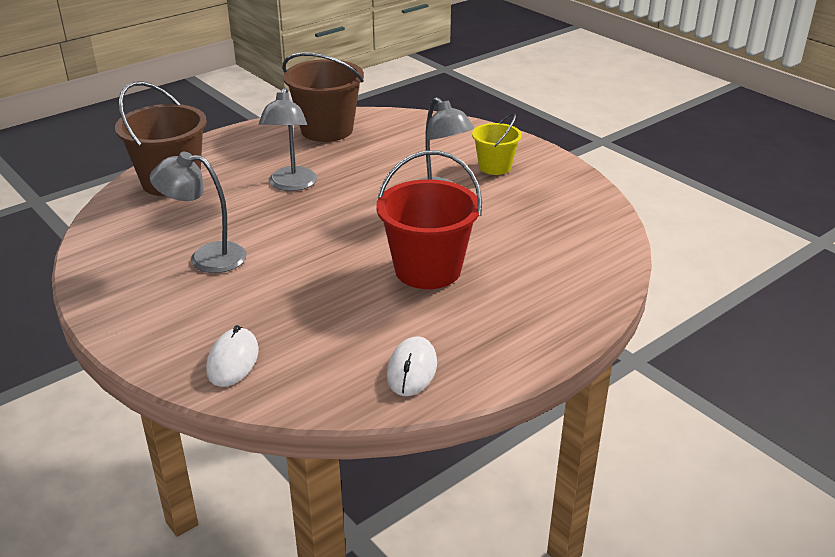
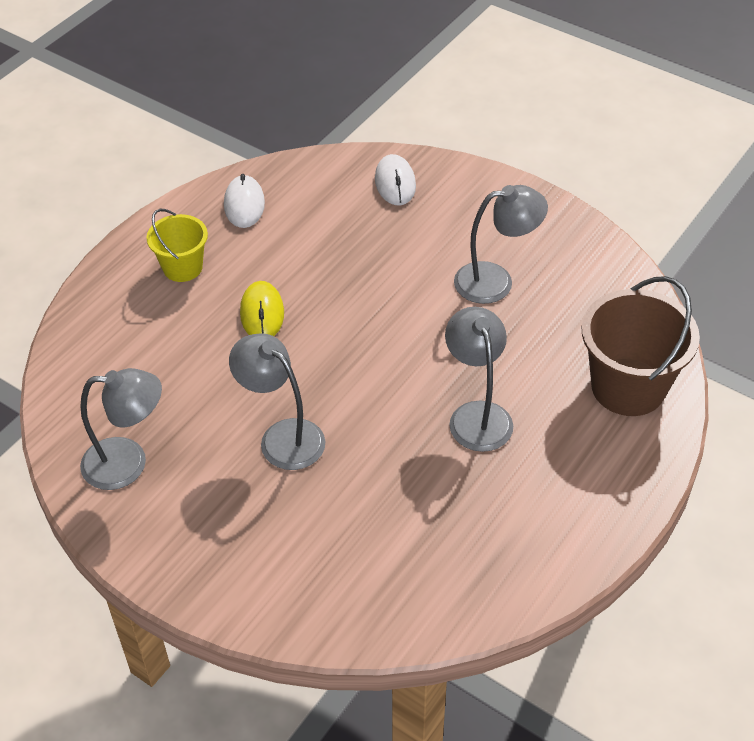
camera: 165 degrees right, 15 degrees up
brown bucket [282,52,364,142] -> none
red bucket [376,150,482,289] -> yellow mouse [240,281,284,336]
yellow bucket [472,113,522,175] -> yellow bucket moved to [147,209,208,282]
none -> grey lamp [80,368,162,490]

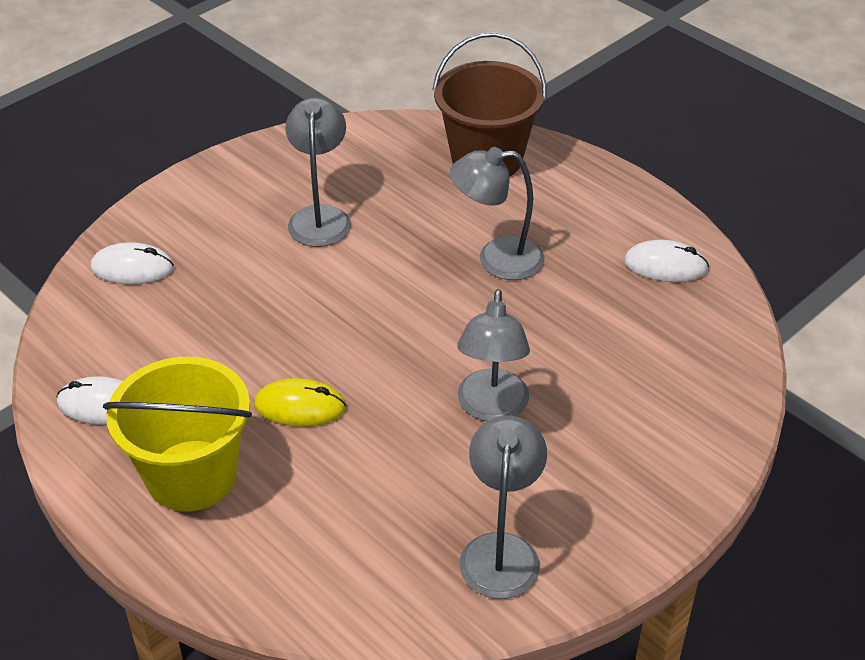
camera: 80 degrees left, 5 degrees down
yellow bucket [147,209,208,282] -> yellow bucket [103,357,252,512], size x1.72
grey lamp [229,333,326,470] -> grey lamp turned 45 degrees counterclockwise [457,289,530,421]
none -> white mouse [624,240,709,282]

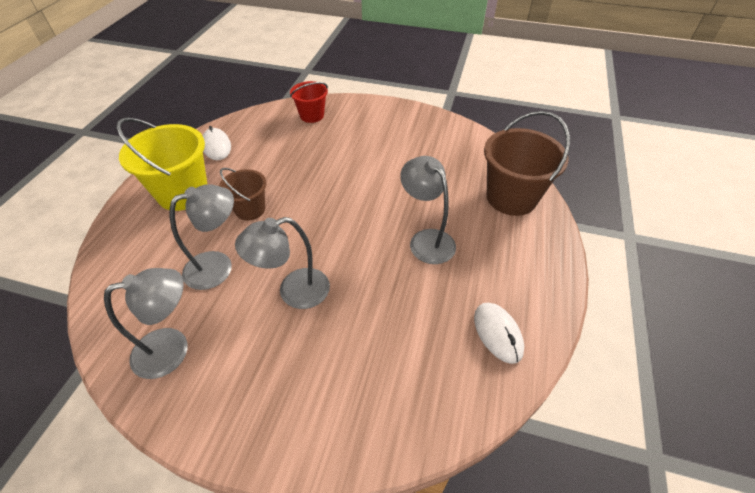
camera: 60 degrees right, 5 degrees up
white mouse [91,242,174,284] -> red bucket [290,81,328,123]
yellow mouse [254,378,346,426] -> brown bucket [219,168,266,221]
grey lamp [285,98,351,247] -> grey lamp moved to [170,184,234,290]

